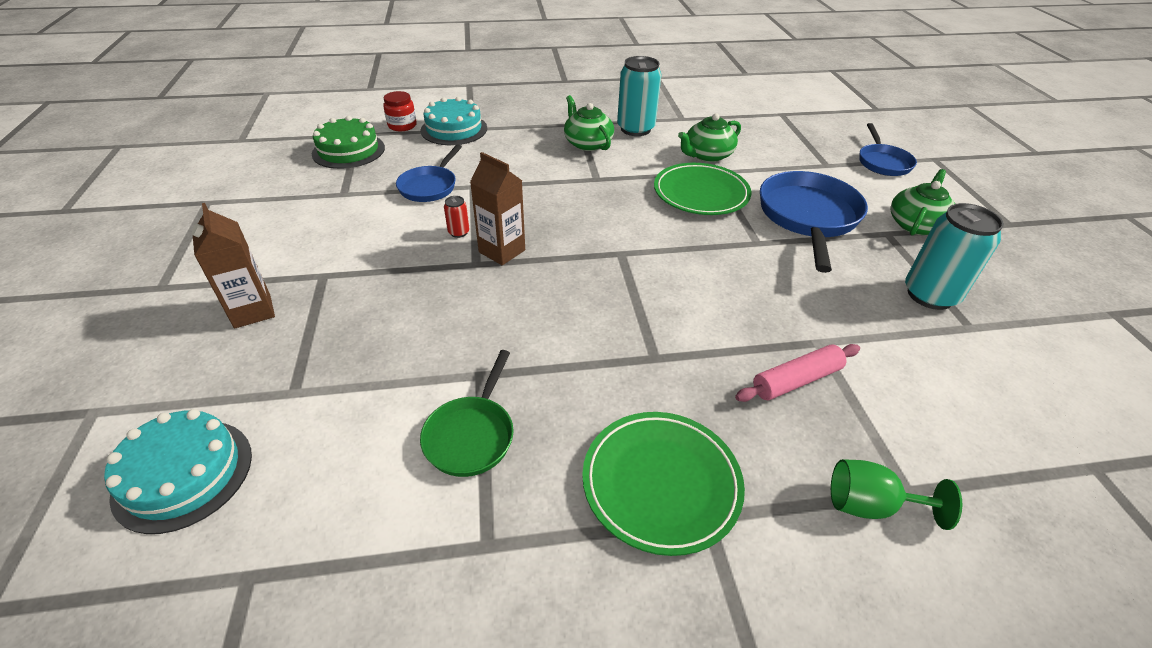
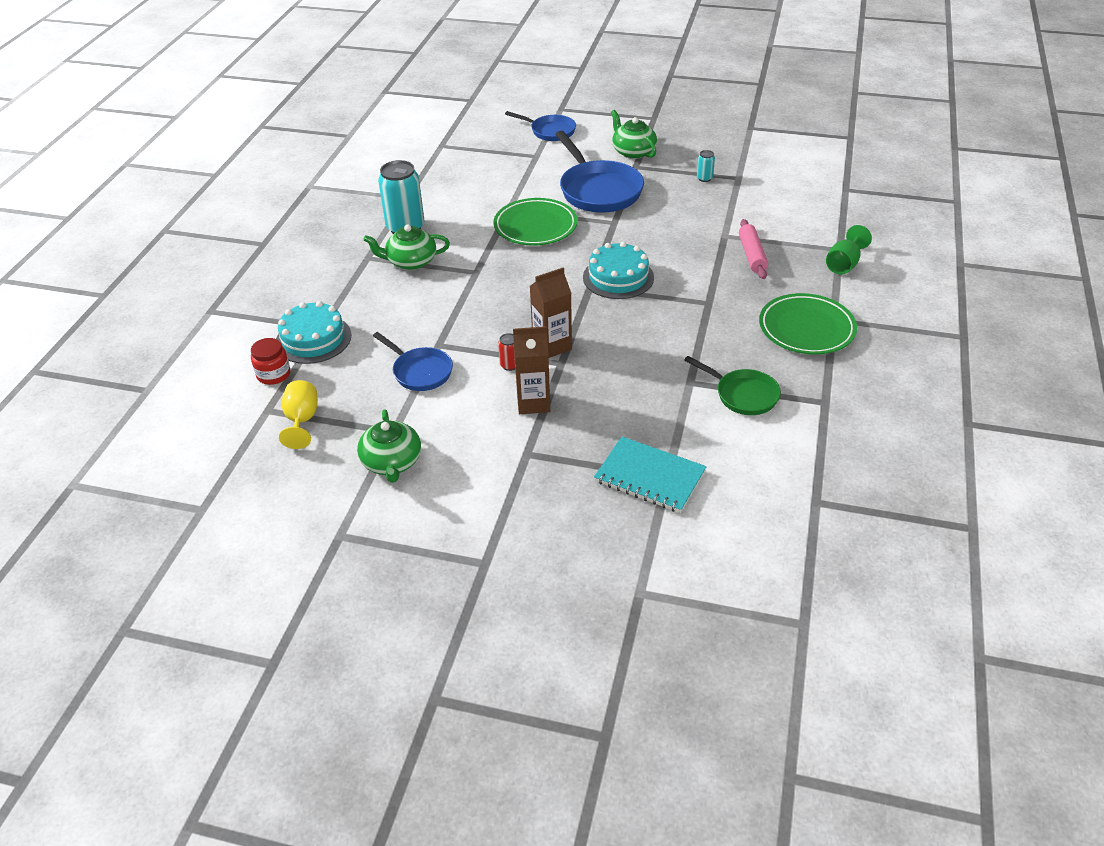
camera: 65 degrees left, 0 degrees up
turquoise cake [104,409,252,534] -> turquoise cake moved to [583,242,654,299]
brown carton [192,203,275,329] -> brown carton moved to [513,326,550,414]
green cake [312,116,385,169] -> yellow goblet [279,380,318,449]
green teapot [678,113,741,162] -> green teapot moved to [357,409,421,483]
blue pan [760,171,868,273] -> blue pan turned 150 degrees counterclockwise [555,131,644,213]
turquoise can [905,203,1004,310] -> turquoise can [697,150,715,182], size x0.44
none -> turquoise notebook [594,437,707,513]

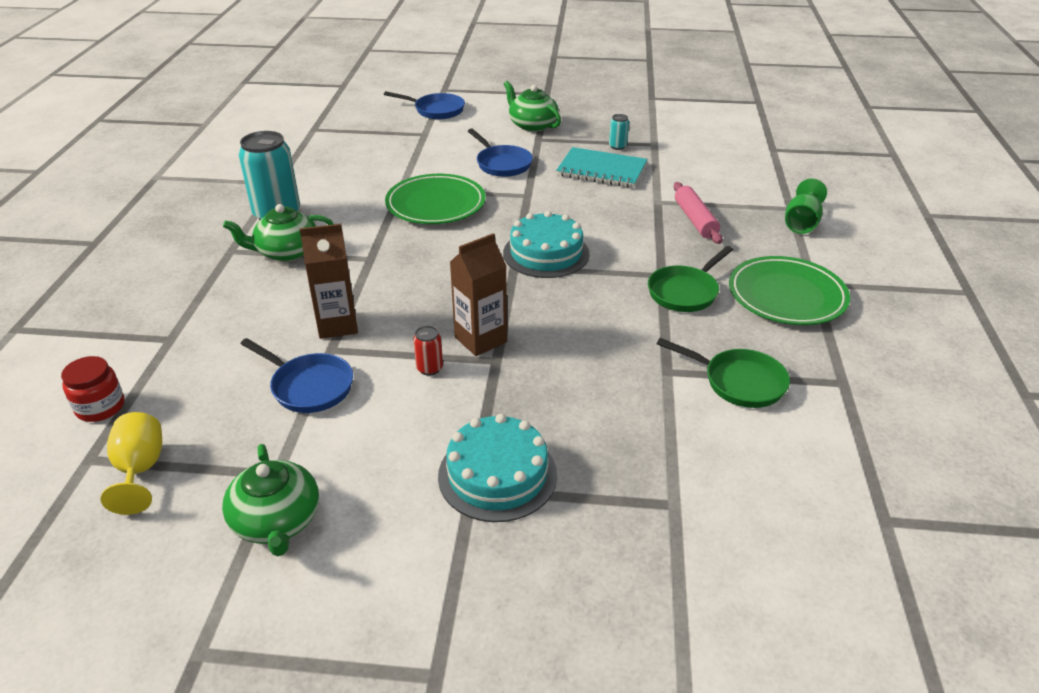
camera: 10 degrees left, 5 degrees down
turquoise cake [276,301,352,364] -> turquoise cake moved to [438,414,557,522]
brown carton [513,326,550,414] -> brown carton moved to [300,224,358,339]
blue pan [555,131,644,213] -> blue pan [468,129,533,177], size x0.58
turquoise notebook [594,437,707,513] -> turquoise notebook moved to [556,147,648,188]
none -> green pan [648,246,733,312]

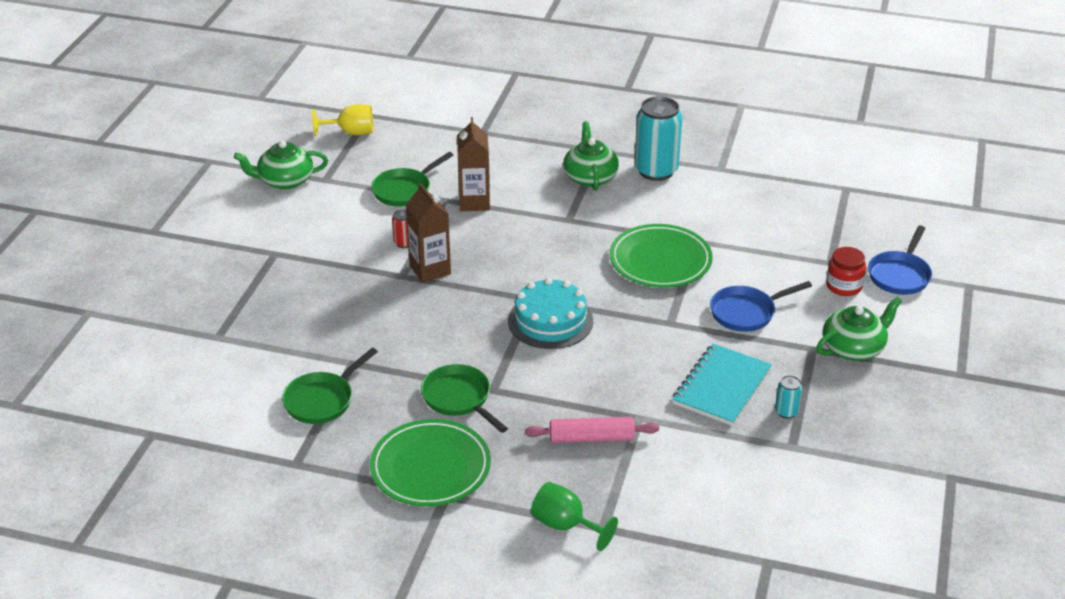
camera: 100 degrees right, 0 degrees up
red jar [61,356,124,422] -> red jar moved to [826,247,866,296]
blue pan [240,338,353,413] -> green pan [371,152,453,206]
turquoise cake [438,414,557,522] -> none

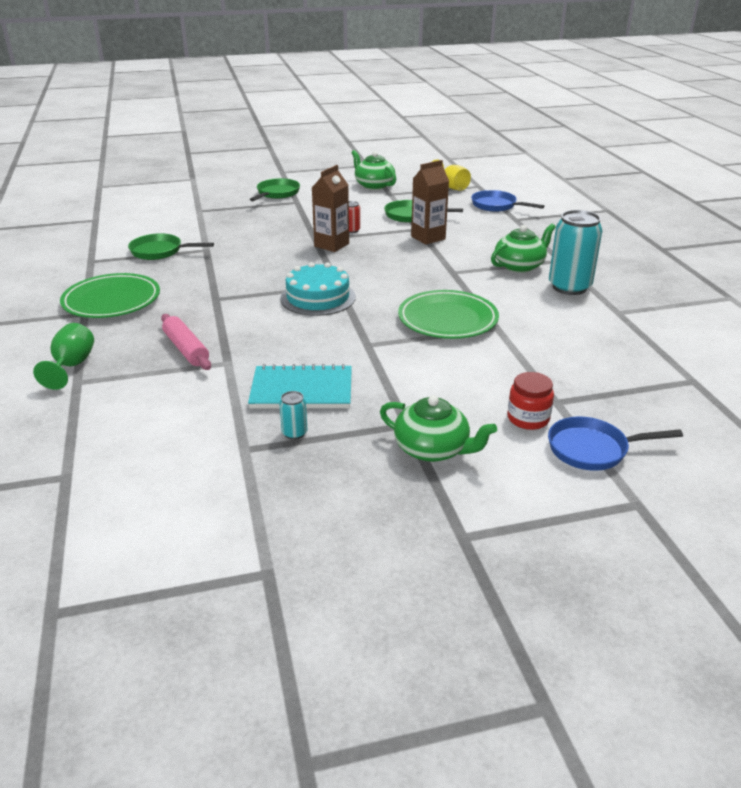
camera: 60 degrees right, 5 degrees down
green pan [421,364,508,433] -> green pan moved to [250,178,300,201]
blue pan [710,281,812,332] -> blue pan moved to [471,190,544,212]

